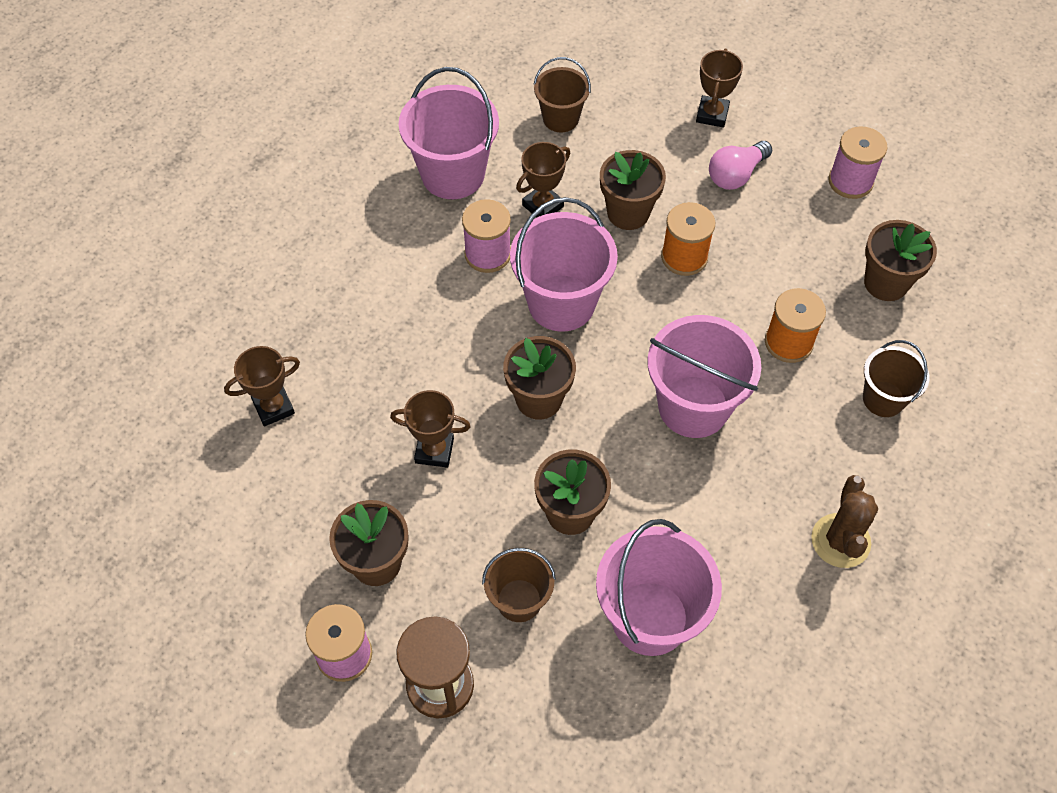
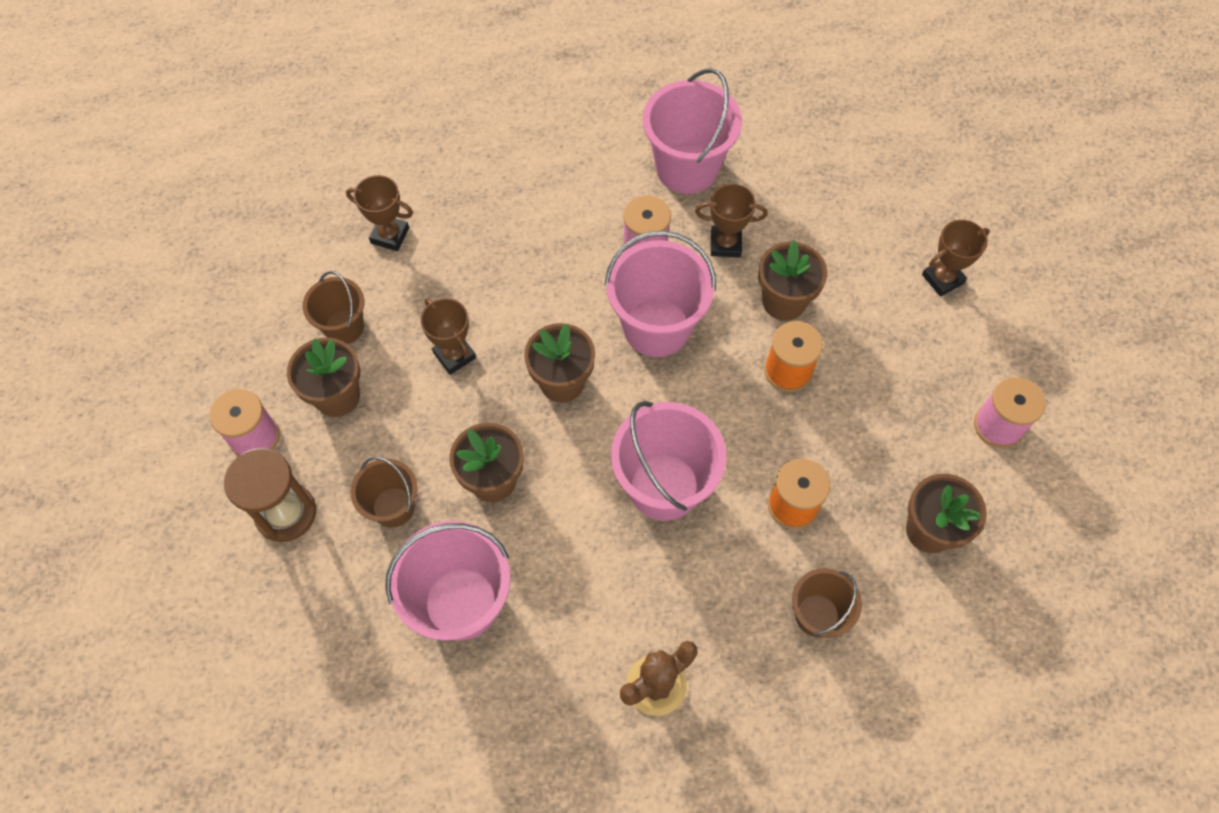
camera: 45 degrees right, 5 degrees up
brown bucket [533,57,591,132] -> brown bucket moved to [302,271,364,344]
pink light bulb [709,141,772,190] -> none

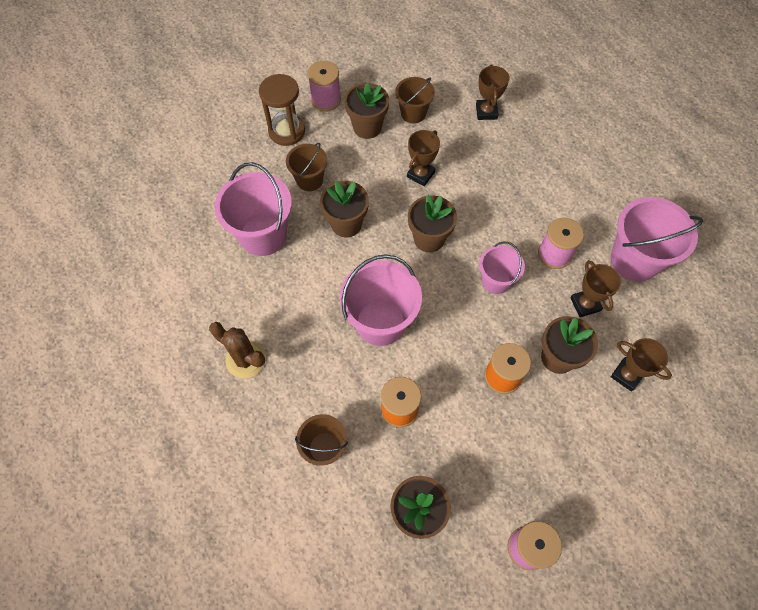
camera: 70 degrees right, 0 degrees up
pink bucket [605,231,716,357] -> pink bucket [479,242,525,294], size x0.59
brown trophy [922,220,990,297] -> brown trophy moved to [611,338,672,392]

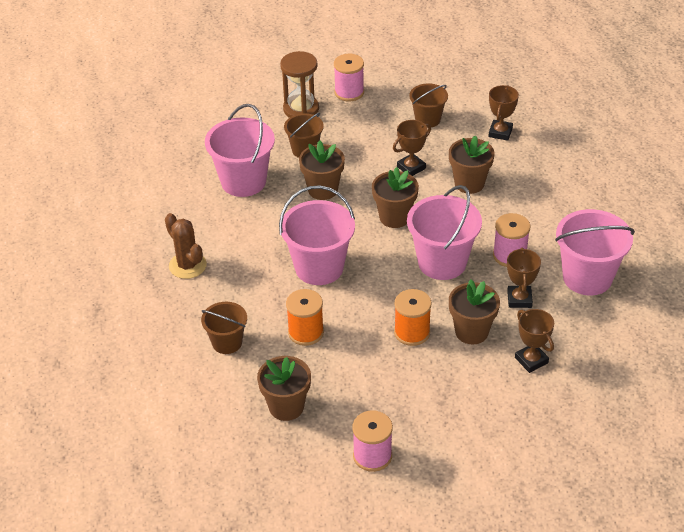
camera: 20 degrees right, 20 degrees down
brown flower pot [344,83,389,139] -> brown flower pot moved to [449,136,495,194]
pink bucket [479,242,525,294] -> pink bucket [407,185,482,280], size x1.70

